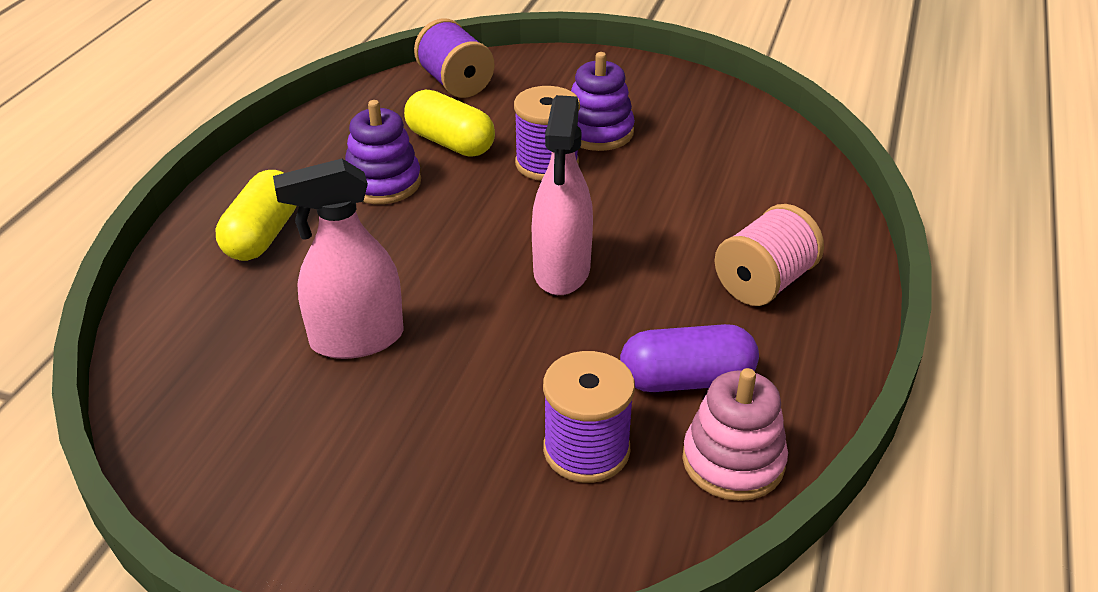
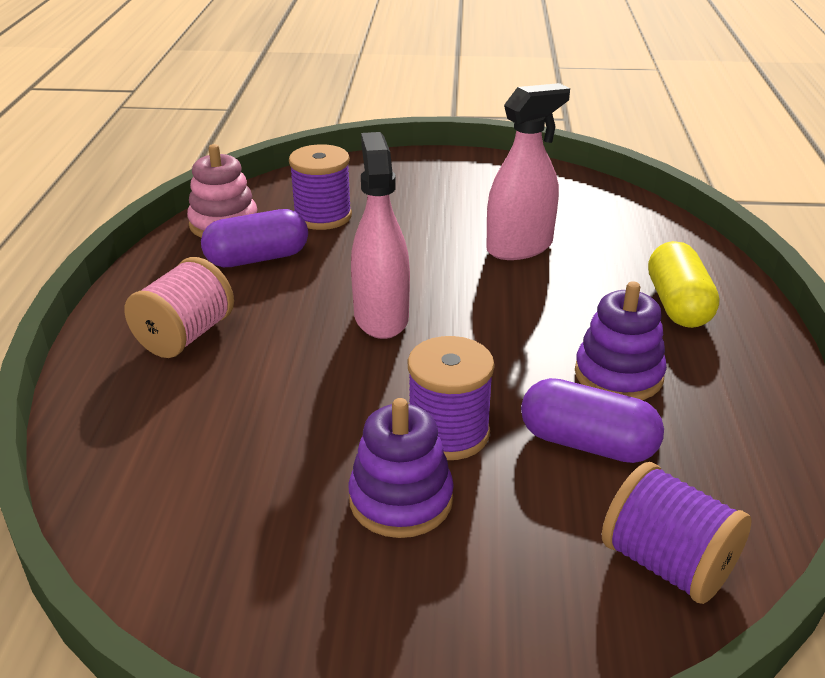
camera: 165 degrees right, 5 degrees down
yellow capsule [404,90,495,156] -> purple capsule [521,378,664,463]

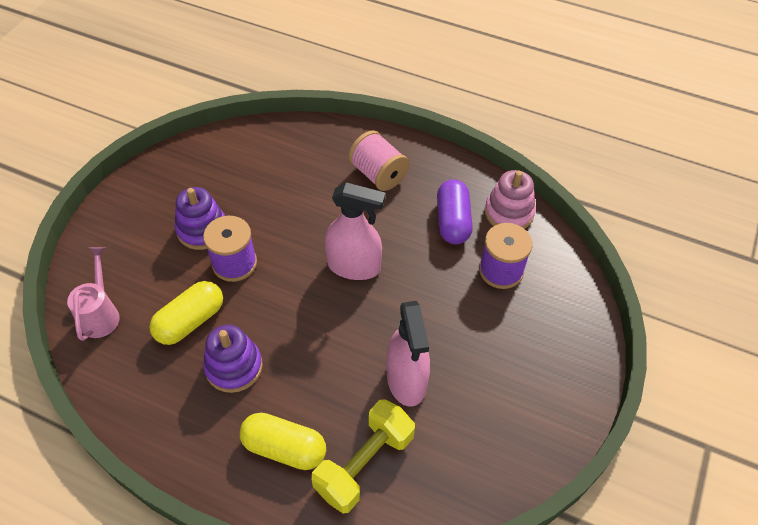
camera: 110 degrees right, 20 degrees up
purple capsule [521,378,664,463] -> yellow capsule [149,281,223,345]
purple spool [602,462,752,604] -> pink watering can [67,247,120,341]
none -> yellow dumbbell [311,399,415,513]

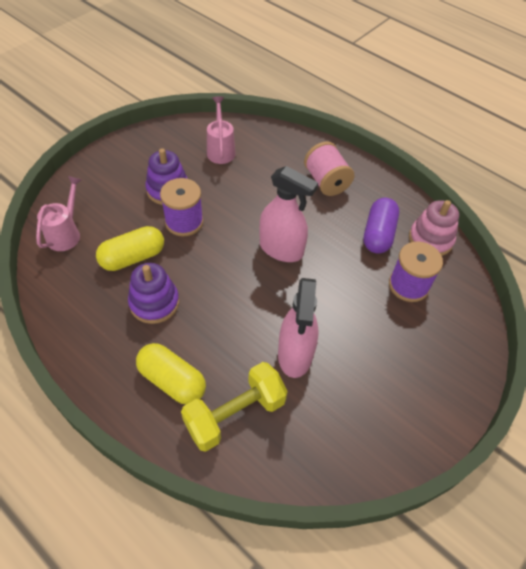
camera: 15 degrees right, 0 degrees up
none -> pink watering can [207,96,236,164]

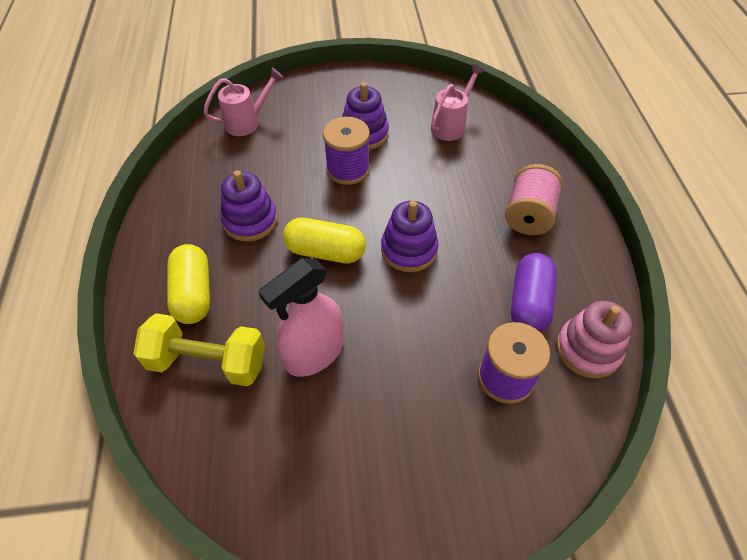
camera: 45 degrees right, 0 degrees up
yellow capsule [96,226,164,271] -> yellow capsule moved to [283,218,366,264]
pink spray bottle [259,166,318,262] -> purple stacking toy [381,201,438,272]
purple capsule [363,198,399,254] -> purple capsule turned 45 degrees counterclockwise [511,253,557,332]

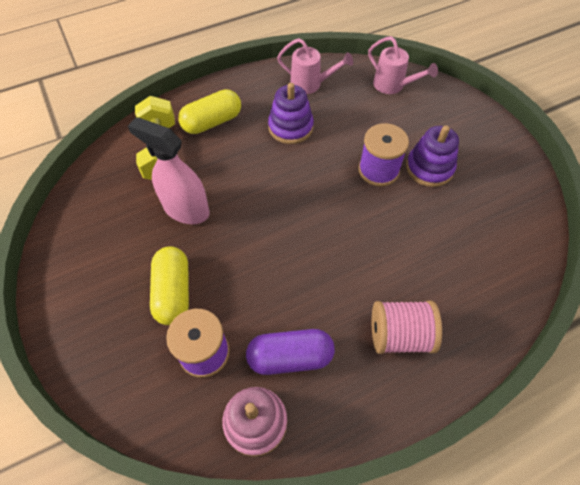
camera: 70 degrees right, 5 degrees up
yellow capsule [283,218,366,264] -> yellow capsule moved to [150,247,189,325]
purple stacking toy [381,201,438,272] -> none
pink watering can [431,64,485,141] -> pink watering can moved to [277,38,353,94]

